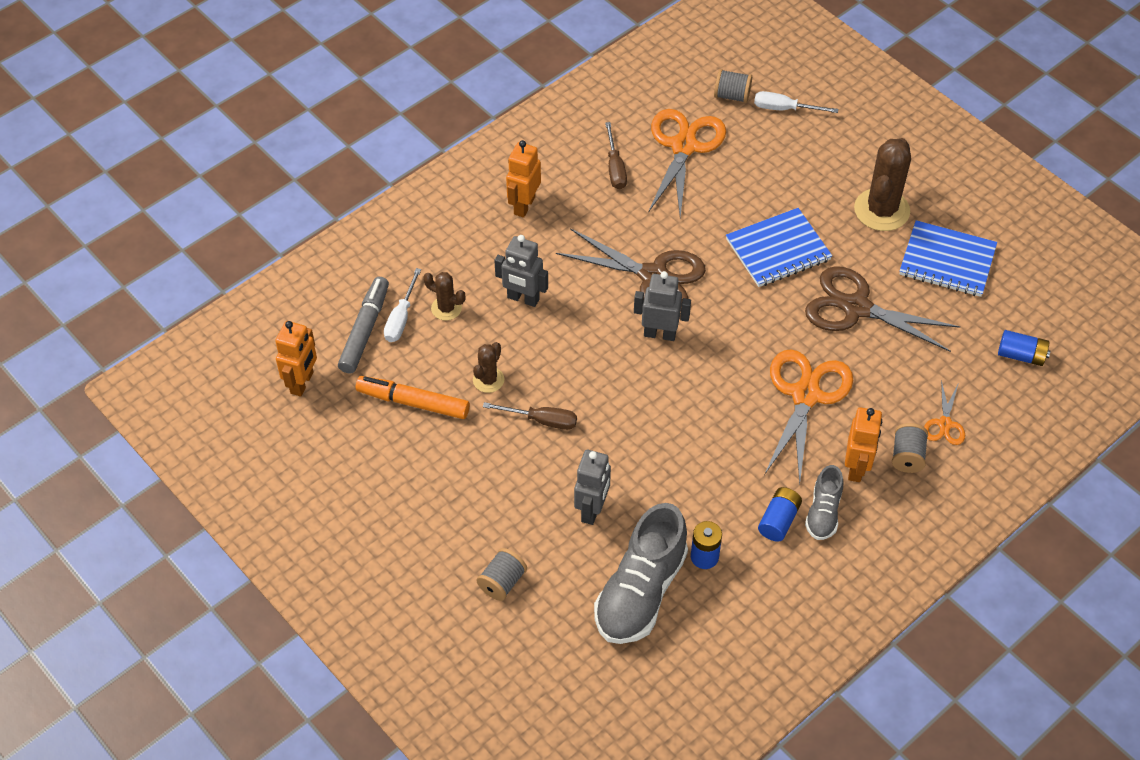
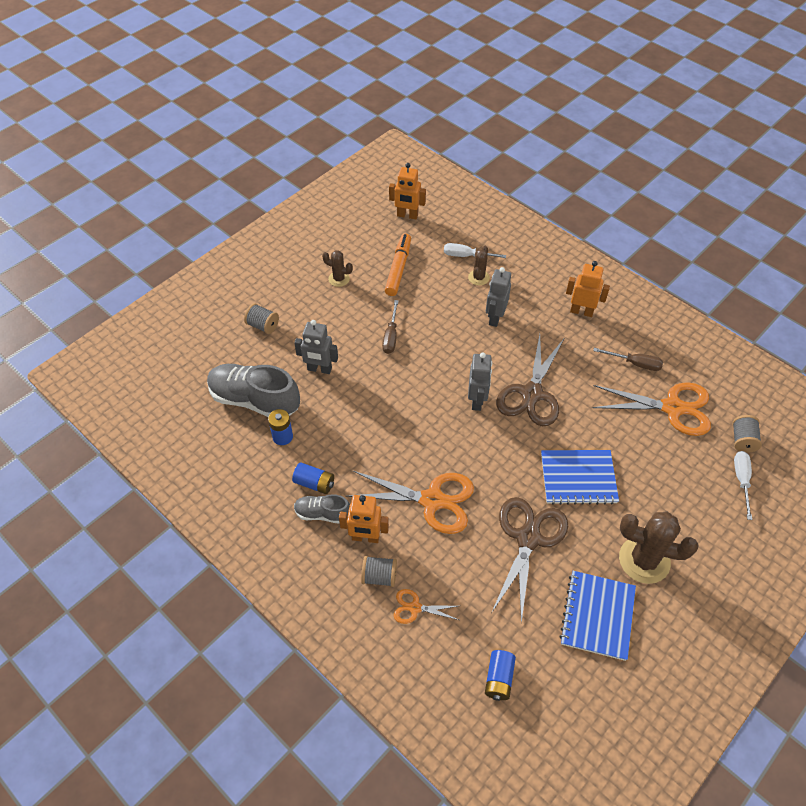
camera: 85 degrees right, 0 degrees up
grey marker [338,277,389,374] -> none
brown cactus [473,342,504,393] -> brown cactus moved to [322,250,353,287]
brown screwdriver [605,122,627,189] -> brown screwdriver turned 150 degrees counterclockwise [593,348,663,371]
blue notebook [726,208,832,287] -> blue notebook turned 60 degrees counterclockwise [541,450,619,505]

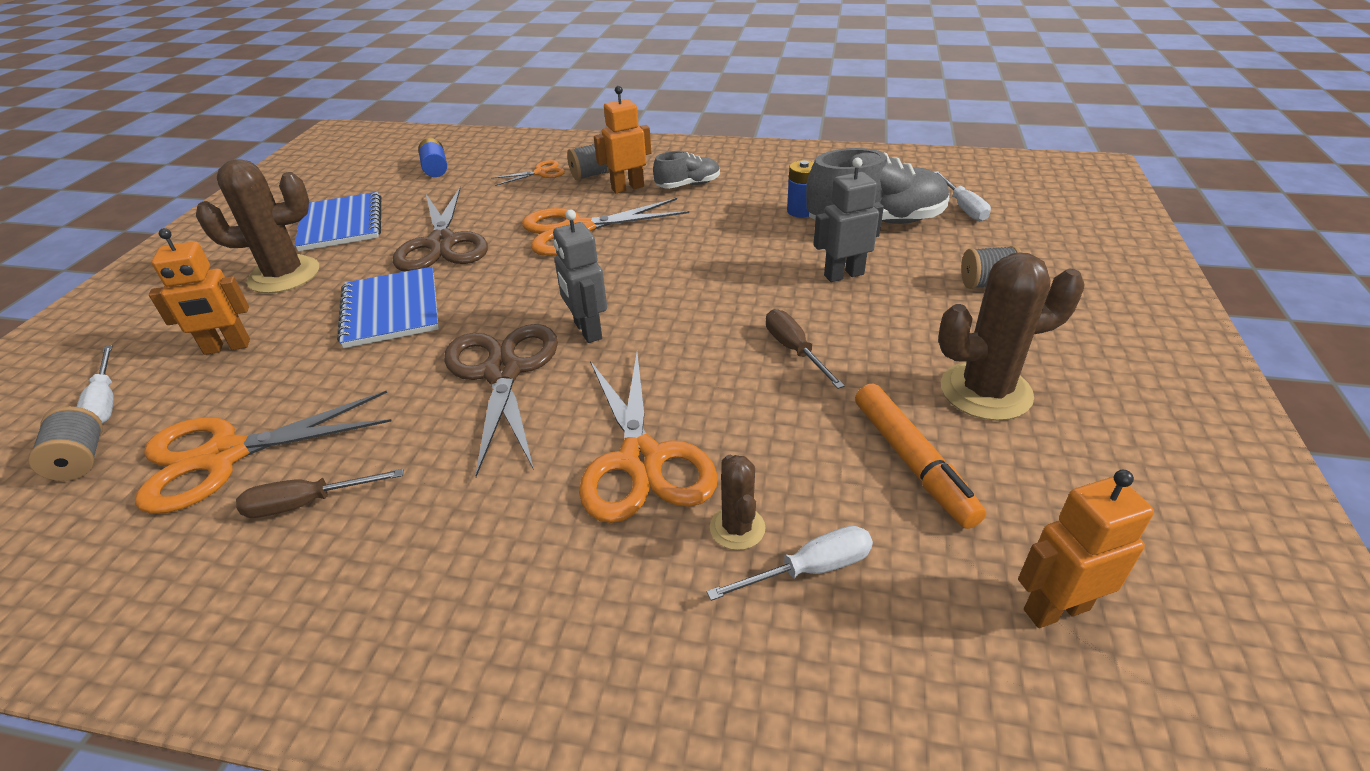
camera: 150 degrees right, 15 degrees down
blue battery [292,462,334,494] -> none
brown cactus [322,250,353,287] -> brown cactus [938,253,1084,421], size x1.89
grey robot [486,267,511,327] -> orange scissors [579,353,718,523]
blue notebook [541,450,619,505] -> blue notebook turned 75 degrees counterclockwise [337,267,439,348]
orange robot [566,261,610,317] -> orange robot moved to [149,228,250,355]
none -> white screwdriver [935,171,991,221]

